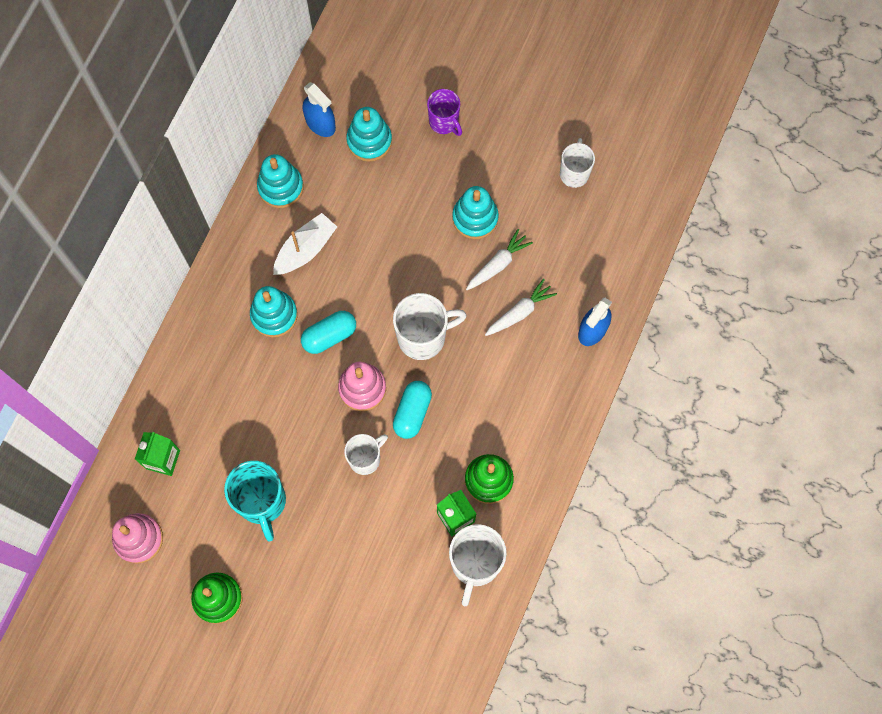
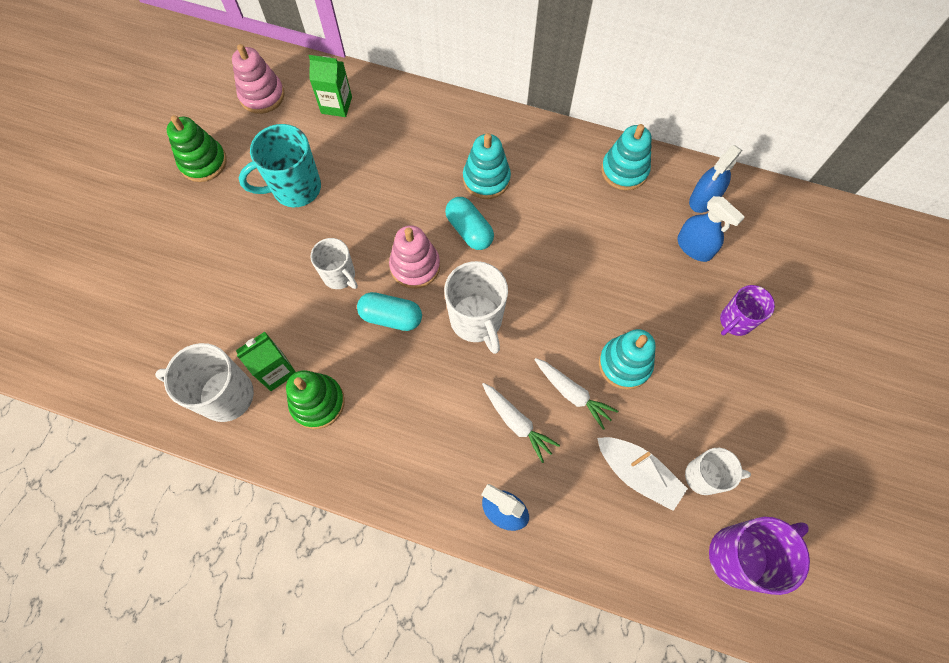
camera: 85 degrees right, 5 degrees down
white boat [273,213,337,275] -> white boat moved to [597,437,688,511]
turquoise stacking toy [346,107,392,162] -> blue spray bottle [677,196,745,262]
none -> purple mug [709,517,810,595]

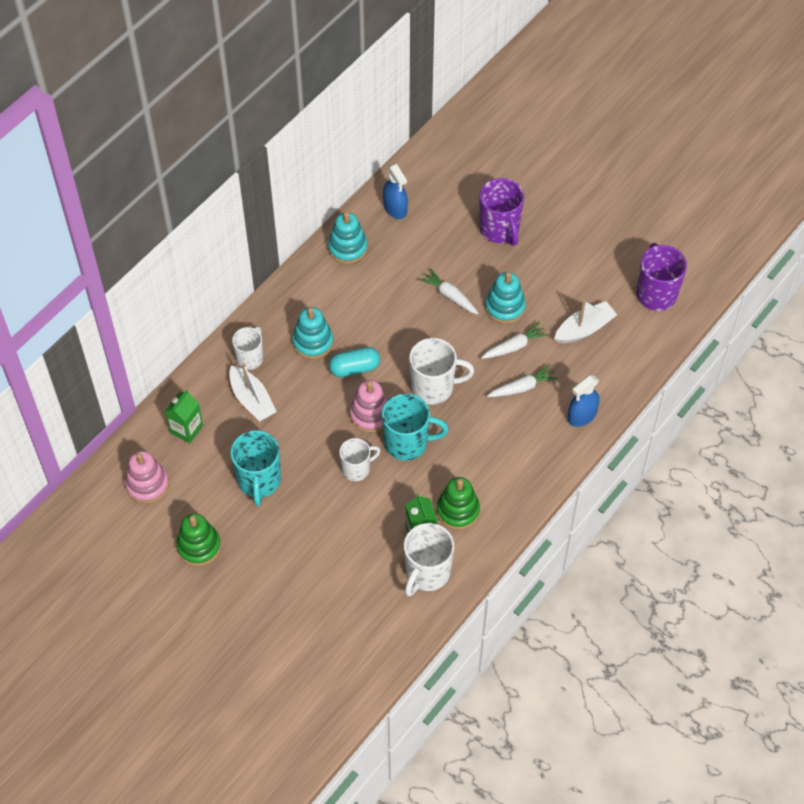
camera: 70 degrees left, 10 degrees down
turquoise capsule [357,292,422,331] -> turquoise mug [382,393,449,461]
blue spray bottle [677,196,745,262] -> none
white mug [685,448,751,495] -> white mug moved to [232,326,263,370]
purple mug [720,285,775,336] -> purple mug [480,178,524,246], size x1.55
none -> white boat [229,363,277,421]
none -> white carrot [419,268,479,315]

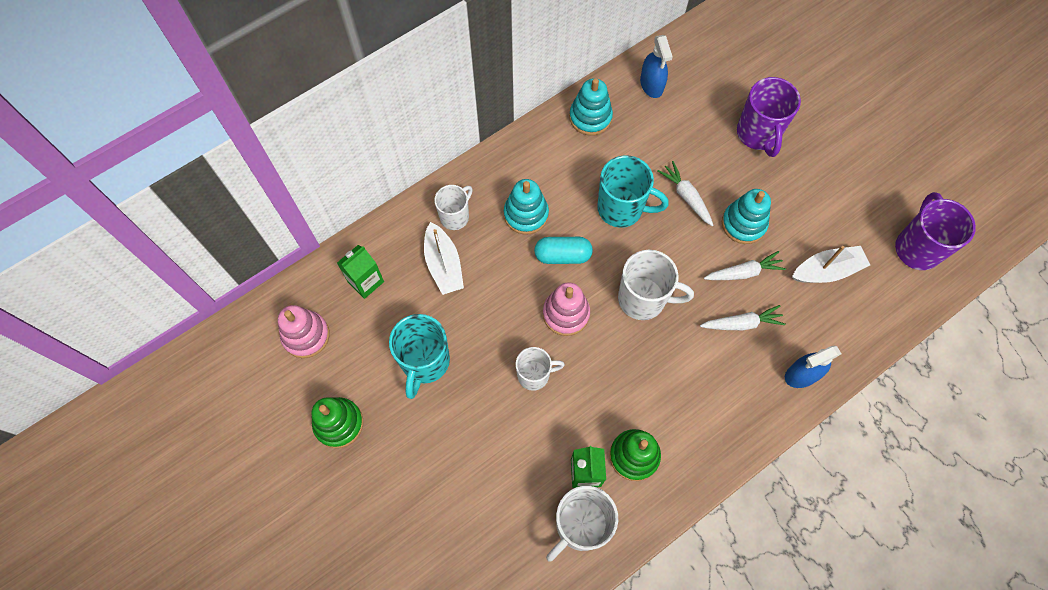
camera: 15 degrees right, 10 degrees up
turquoise mug [382,393,449,461] -> turquoise mug moved to [597,155,669,228]

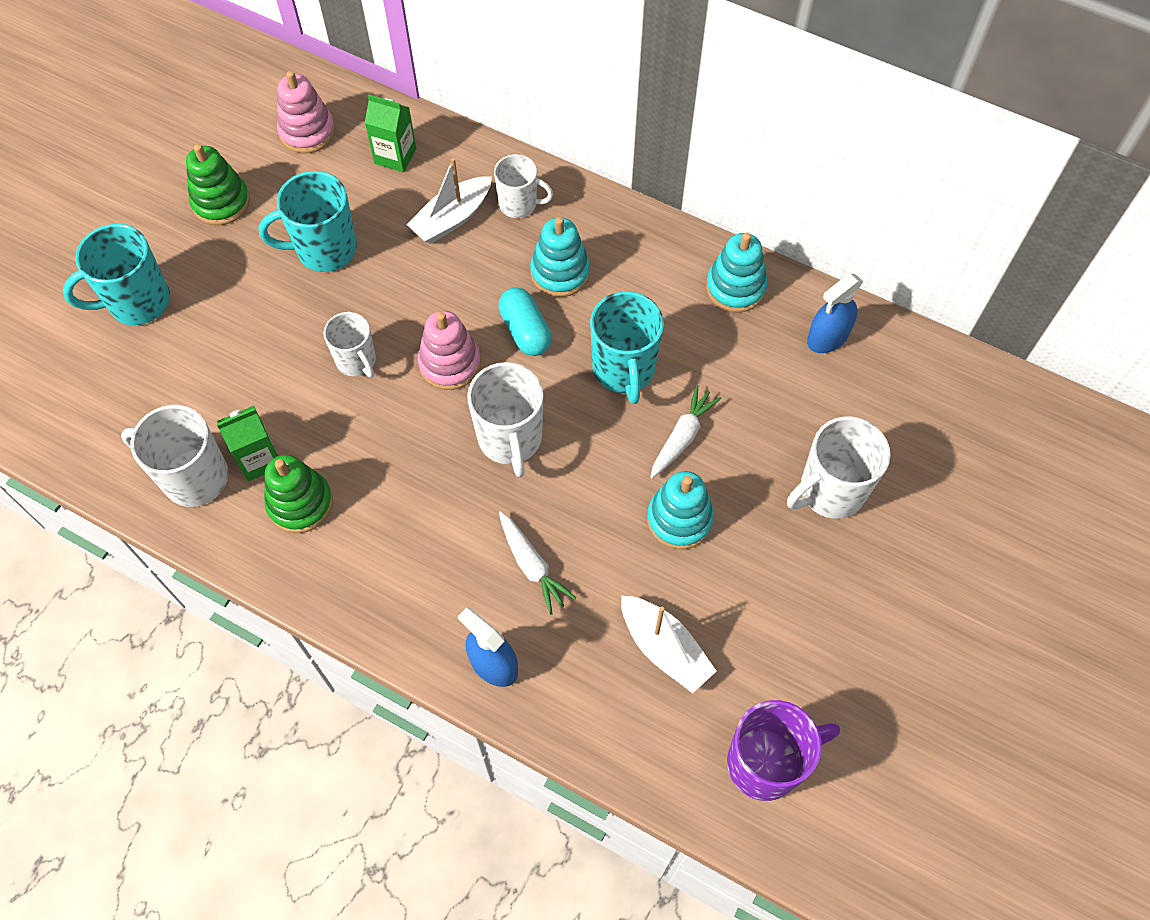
camera: 65 degrees right, 5 degrees down
white carrot [704,251,786,280] -> none
purple mug [737,77,801,157] -> white mug [787,417,891,519]
none -> turquoise mug [62,224,170,325]

